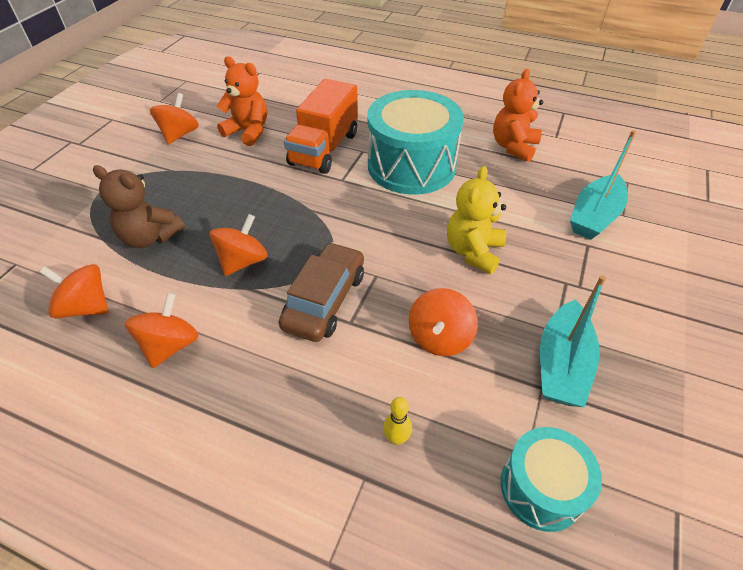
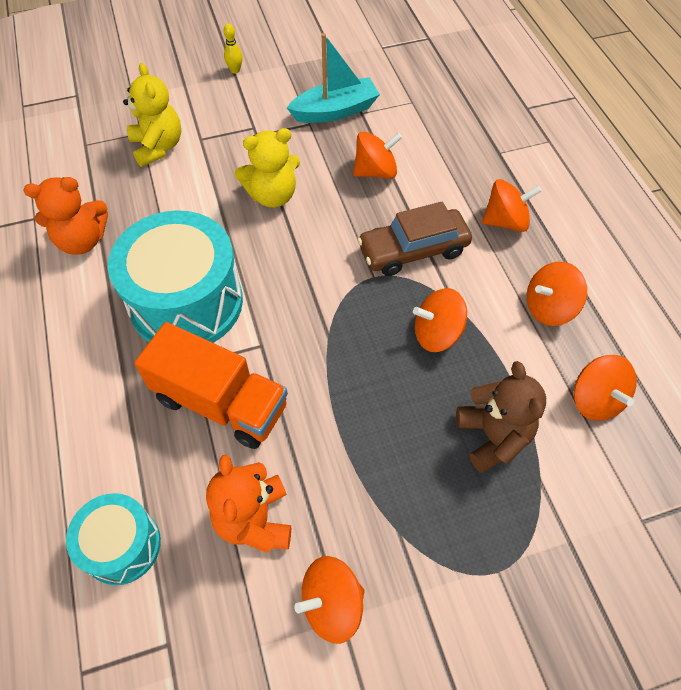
camera: 130 degrees left, 10 degrees up
orange truck [284,79,358,174] -> orange truck turned 45 degrees clockwise [134,322,288,449]
yellow bowling pin [383,397,412,445] -> yellow bowling pin moved to [224,23,243,74]
turquoise drum [501,427,602,532] -> turquoise drum moved to [66,493,161,585]
turquoise boat [570,130,636,240] -> yellow teddy bear [123,63,181,167]
none -> orange spinning top [482,179,542,232]

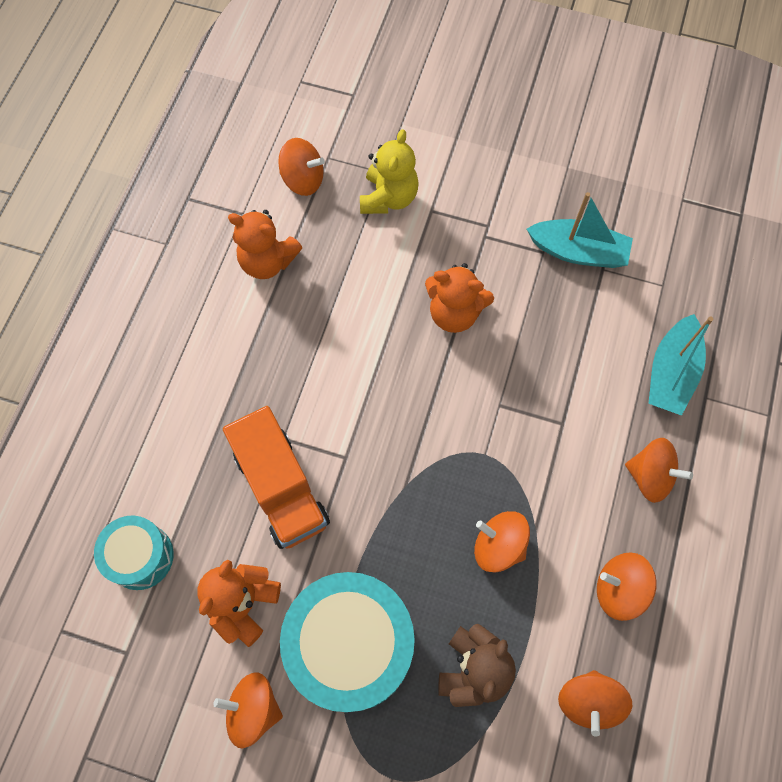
camera: 35 degrees right, 10 degrees up
turquoise drum [108,210,243,343] -> turquoise drum moved to [280,572,415,712]
yellow bowling pin [224,23,243,74] -> none
yellow teddy bear [235,128,300,208] -> orange teddy bear [425,263,494,333]
orange spinning top [353,131,402,179] -> orange spinning top moved to [278,138,325,196]
brown car [357,202,472,276] -> none
none -> turquoise boat [648,314,713,416]

